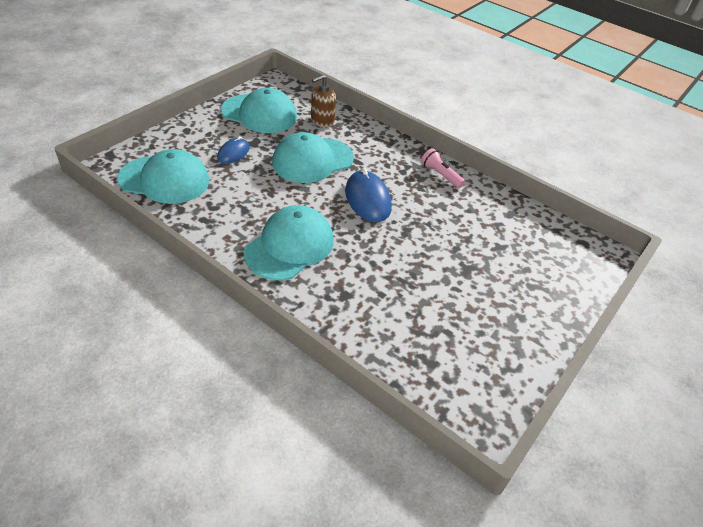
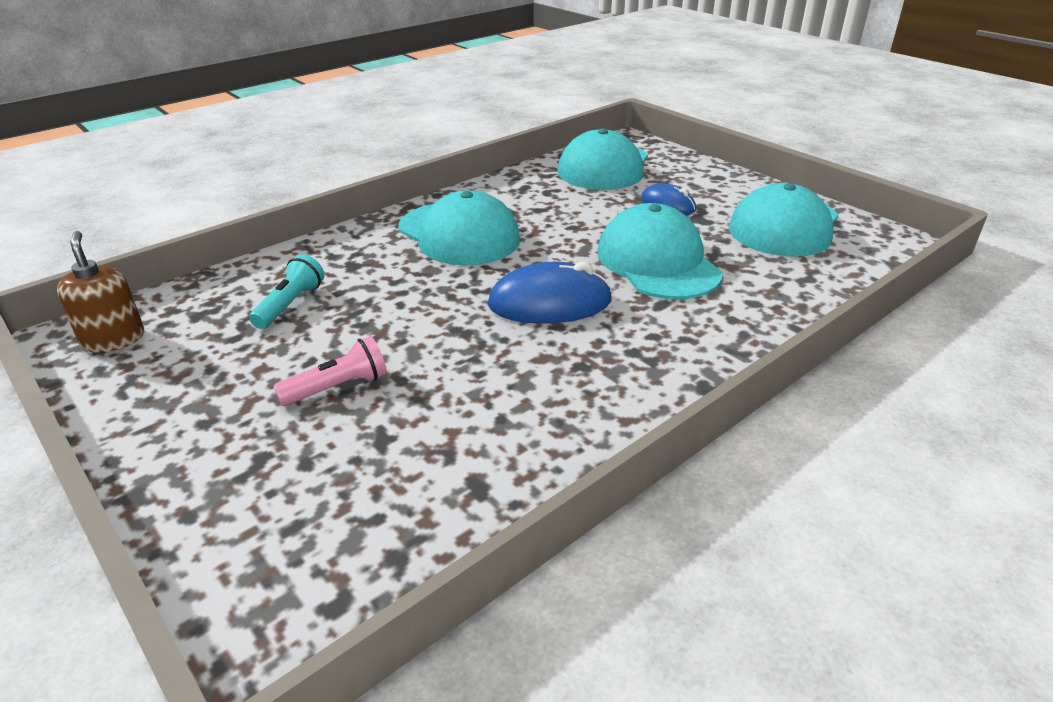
camera: 105 degrees right, 10 degrees down
brown soap dispenser [311,75,336,128] -> brown soap dispenser moved to [57,231,144,352]
pink flashlight [421,148,465,188] -> pink flashlight moved to [273,336,387,406]
none -> turquoise flashlight [249,254,324,329]

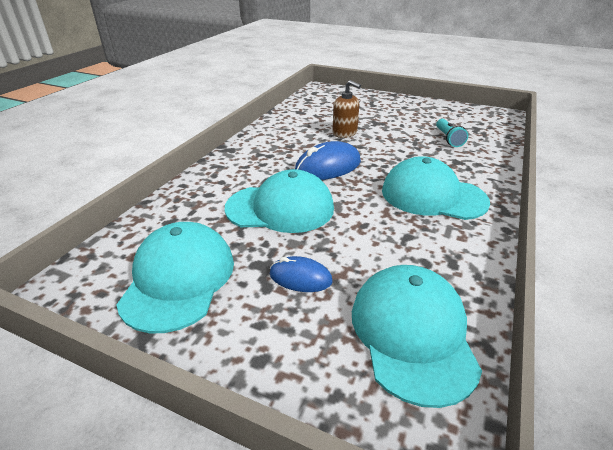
camera: 155 degrees right, 0 degrees up
brown soap dispenser [57,231,144,352] -> brown soap dispenser moved to [332,80,361,138]
pink flashlight [273,336,387,406] -> none
turquoise cap [597,203,723,300] -> turquoise cap turned 45 degrees counterclockwise [225,169,334,233]

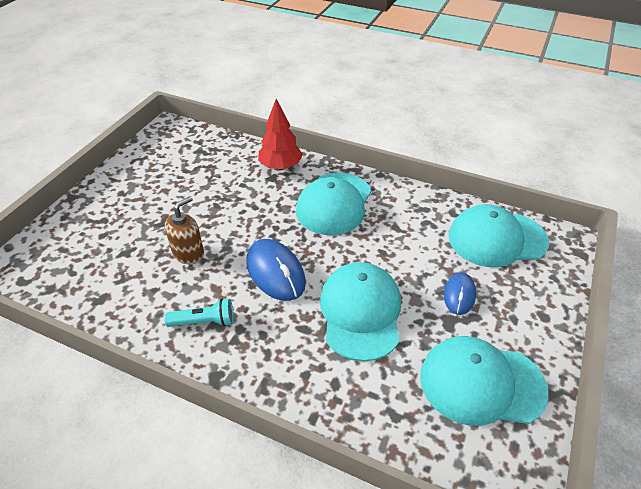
camera: 90 degrees left, 10 degrees up
turquoise flashlight [436,119,468,147] -> turquoise flashlight moved to [164,298,234,327]
none -> red tree [258,99,303,170]

